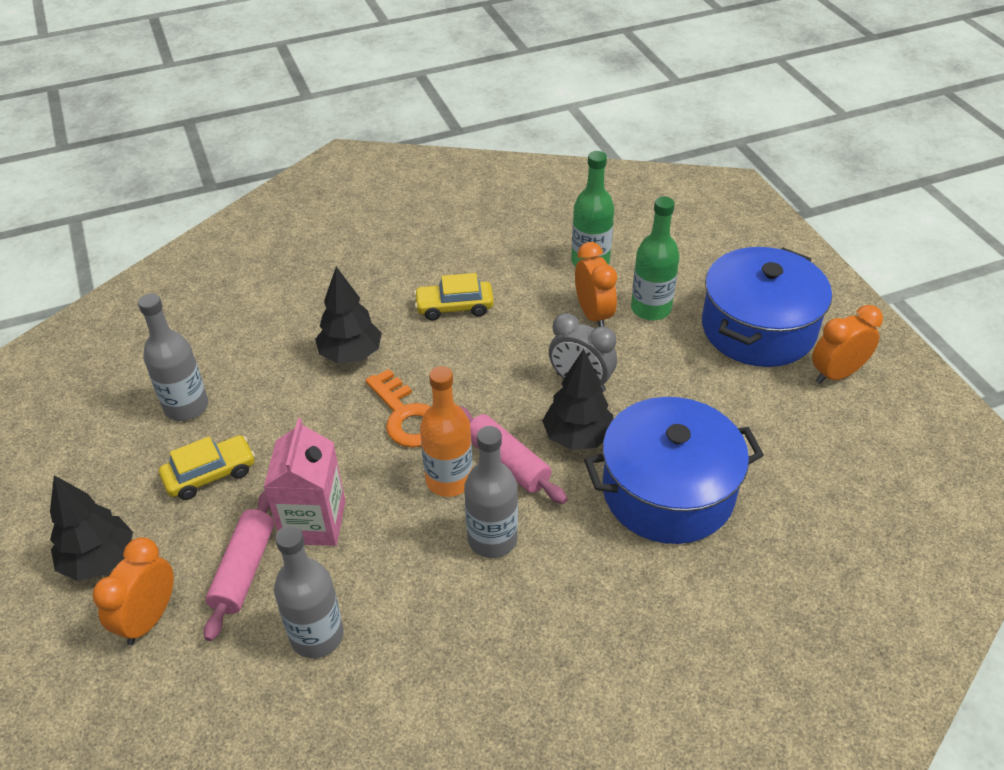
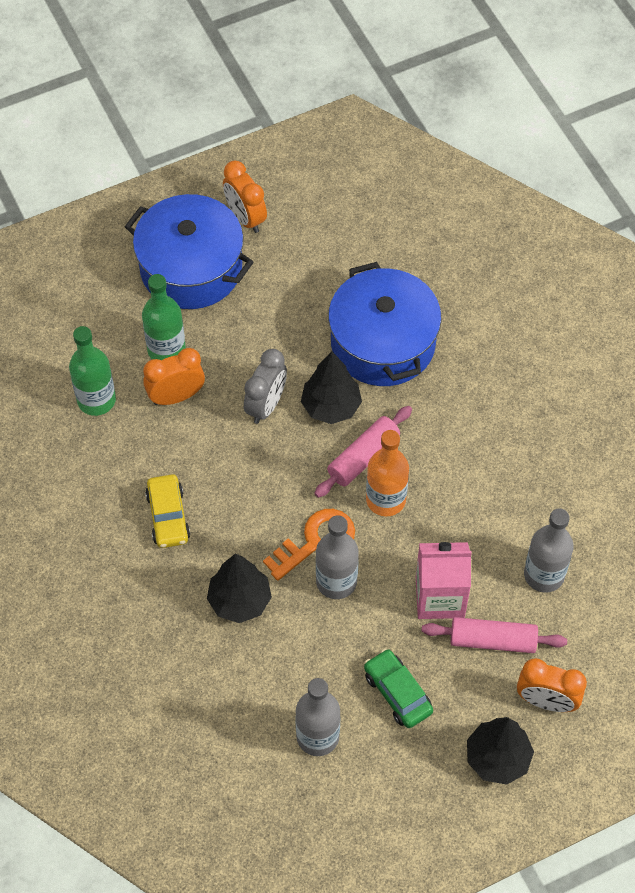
camera: 95 degrees left, 15 degrees up
yellow car [159,435,255,500] -> green car [364,649,433,728]
grey bottle [464,426,518,558] -> grey bottle moved to [316,515,359,599]

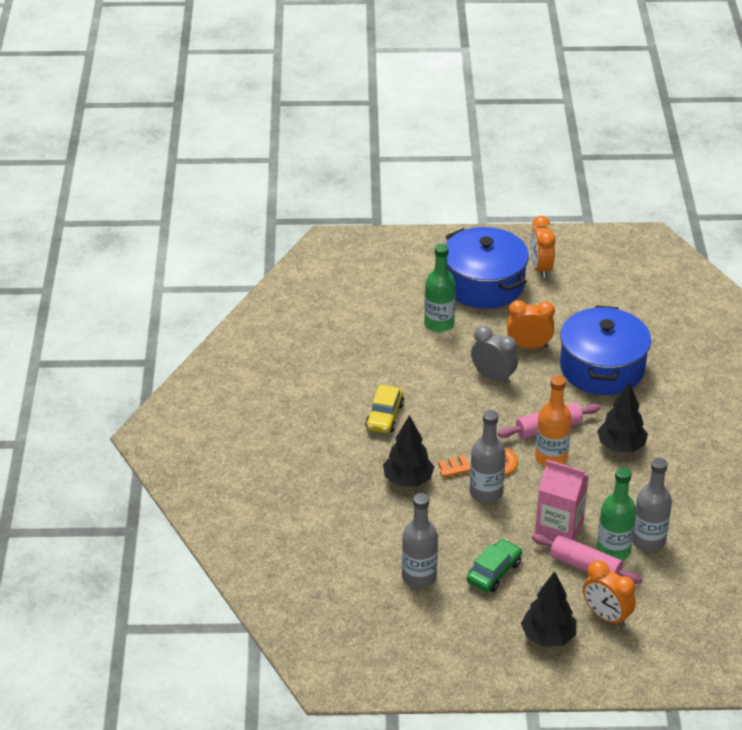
camera: 25 degrees right, 20 degrees down
green bottle [69,326,116,416] -> green bottle moved to [597,467,637,561]
orange clock [143,348,205,405] -> orange clock moved to [507,300,555,349]
grey clock [244,349,287,424] -> grey clock turned 105 degrees counterclockwise [471,326,518,384]
black tree [301,352,362,424] -> black tree moved to [597,382,648,452]
green car [364,649,433,728] -> green car turned 45 degrees clockwise [467,539,522,592]

